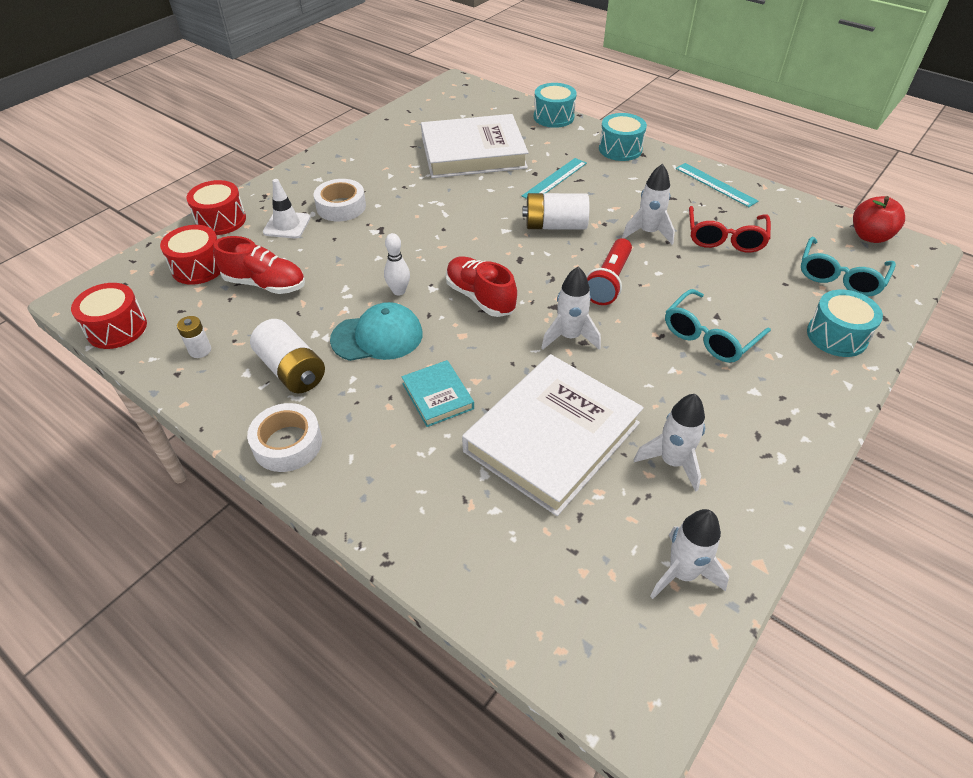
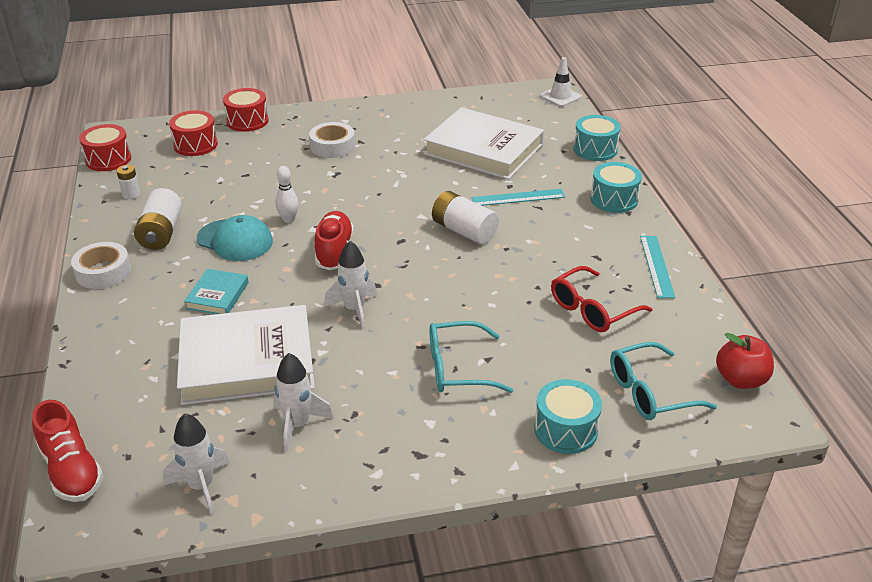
camera: 40 degrees right, 10 degrees down
red shoe [213,236,305,294] -> red shoe moved to [32,400,103,502]
white traffic cone [263,179,310,238] -> white traffic cone moved to [540,57,581,107]
red flashlight [586,238,632,305] -> none
white rocket [622,164,675,245] -> none

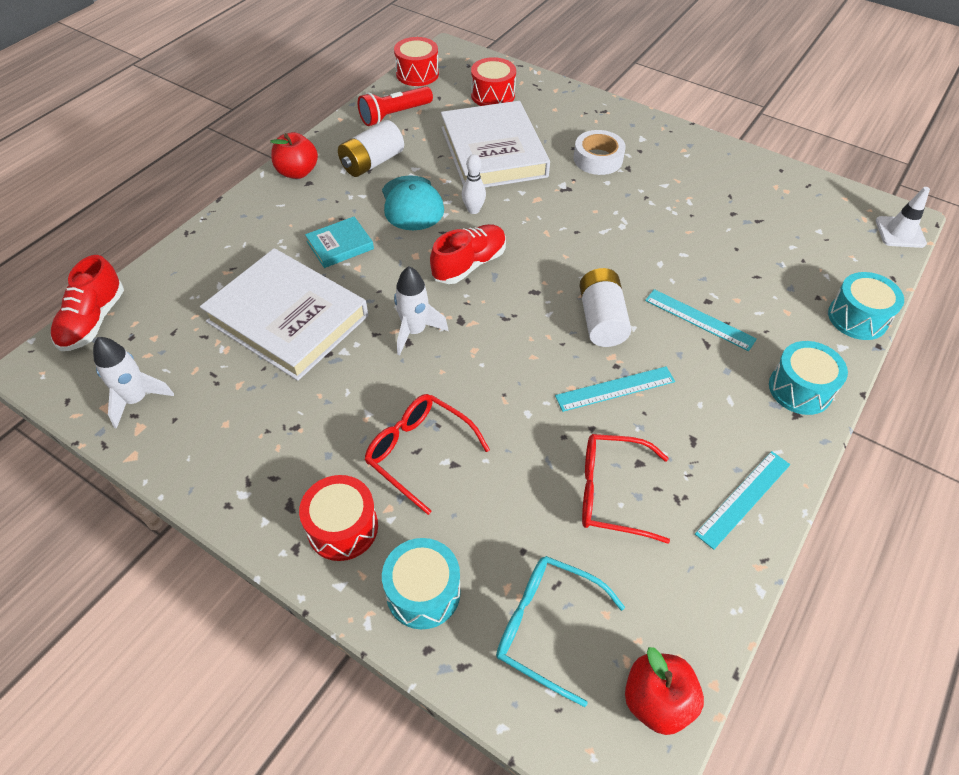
camera: 45 degrees right, 15 degrees up
white tape [71,242,131,289] -> red apple [270,132,318,179]
white battery [117,165,140,199] -> red flashlight [358,86,433,126]
red drum [223,88,269,132] -> red drum moved to [299,475,378,561]
white rocket [273,353,333,452] -> none
white book [424,107,544,180] -> white book moved to [441,101,550,187]
turquoise glasses [429,321,513,393] -> red glasses [364,394,490,515]
none -> turquoise ruler [555,366,675,412]

